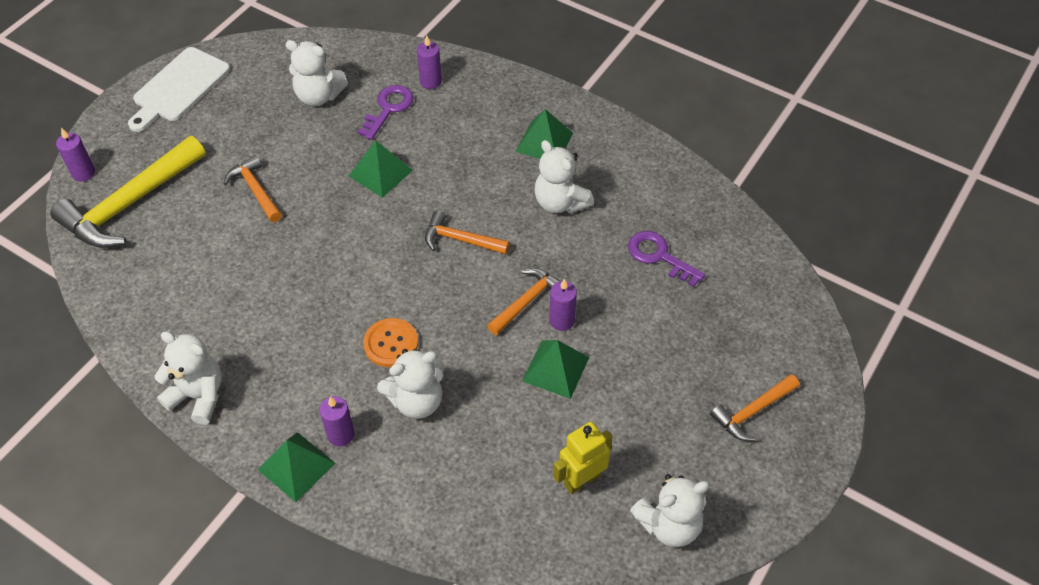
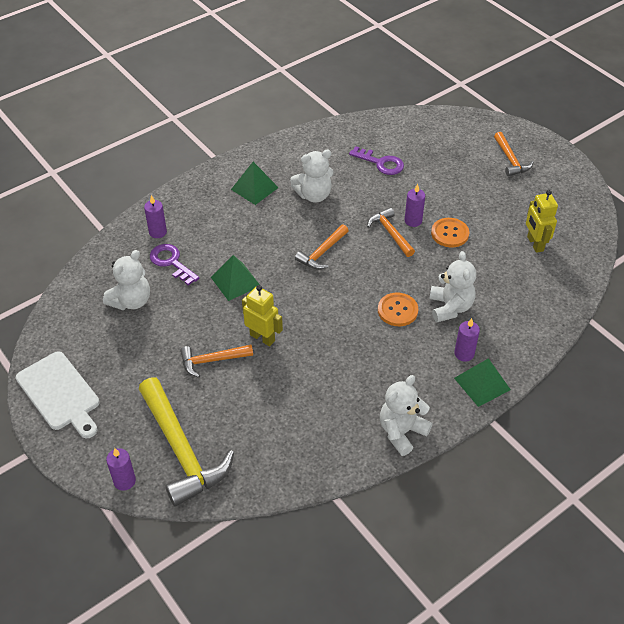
camera: 70 degrees left, 5 degrees down
green pyramid [522,340,589,399] -> orange button [431,218,469,247]
purple key [628,231,705,287] -> purple key turned 120 degrees counterclockwise [349,146,404,175]
white teddy bear [630,474,710,547] -> none
none -> yellow robot [242,285,283,346]

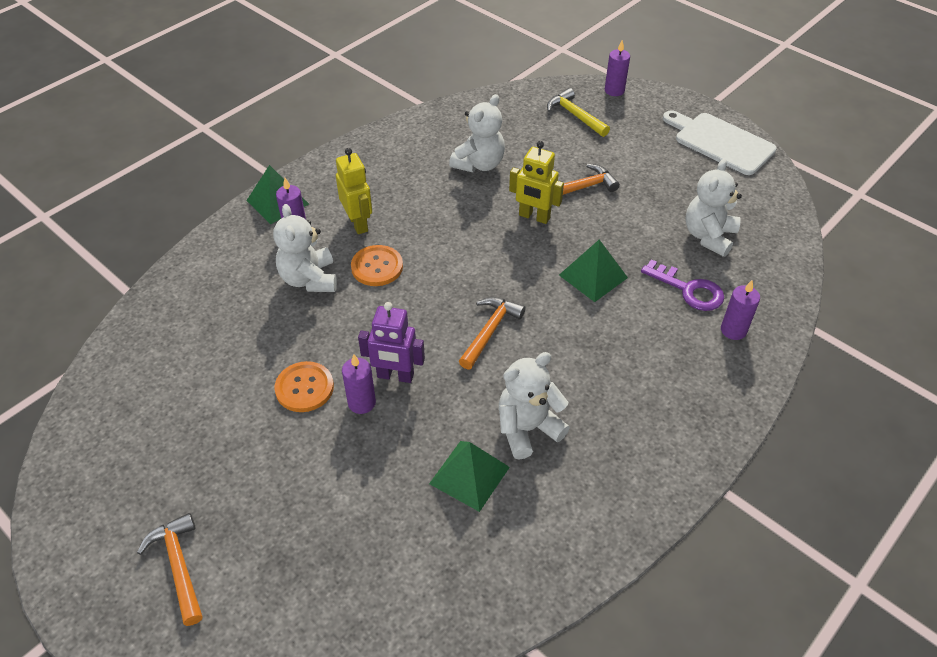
camera: 170 degrees right, 0 degrees up
yellow hammer [139,377,234,507] -> yellow hammer [547,88,610,137], size x0.54
green pyramid [231,162,279,205] -> green pyramid moved to [429,441,510,512]
purple key [349,146,404,175] -> none
orange hammer [367,207,415,257] -> purple robot [358,302,425,383]
white teddy bear [380,375,433,456] -> white teddy bear moved to [449,94,505,173]
yellow robot [526,190,558,253] -> yellow robot moved to [336,148,372,234]

